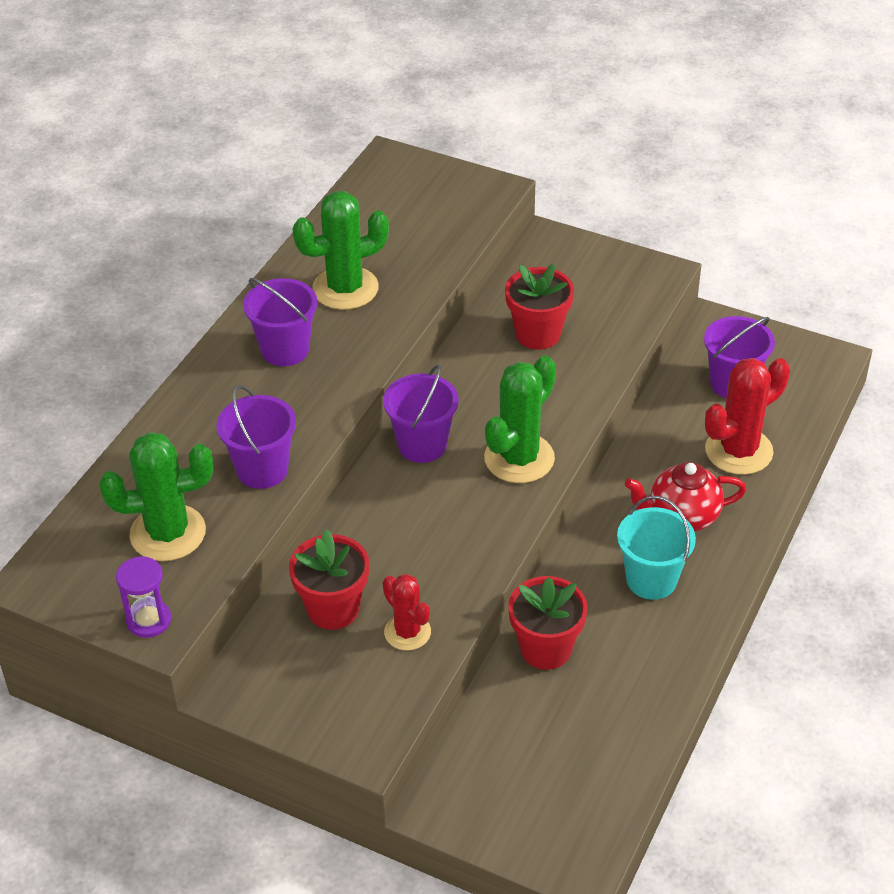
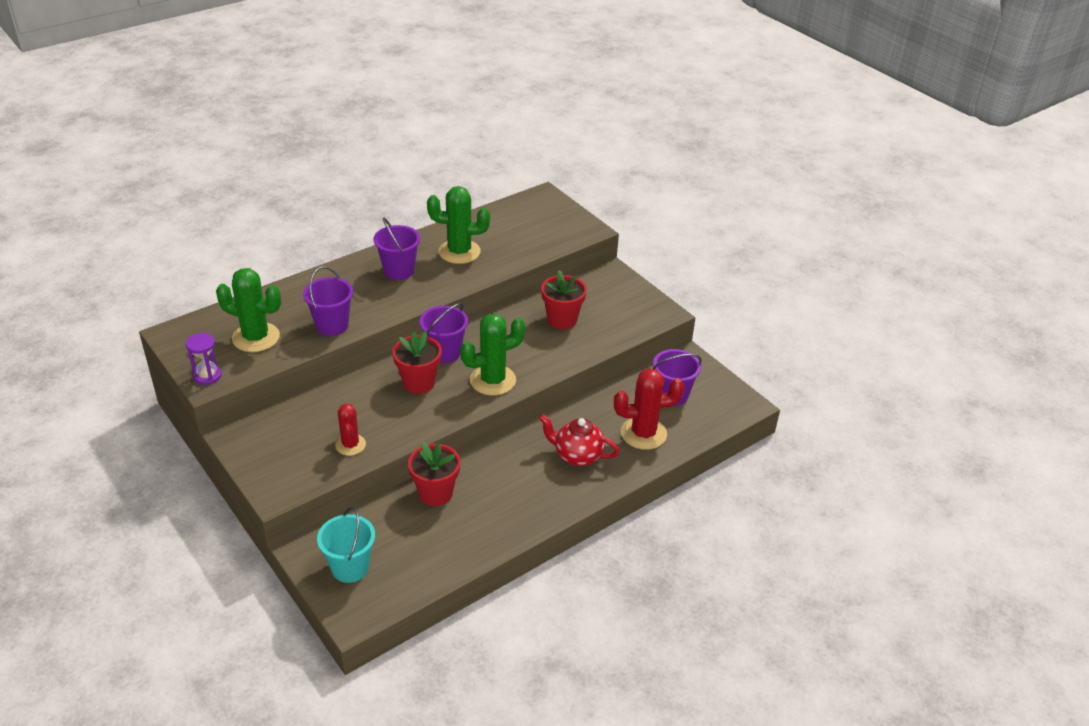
camera: 25 degrees right, 5 degrees down
red flower pot [289,529,369,630] -> red flower pot moved to [392,331,442,394]
turquoise bucket [617,496,696,600] -> turquoise bucket moved to [317,507,375,583]

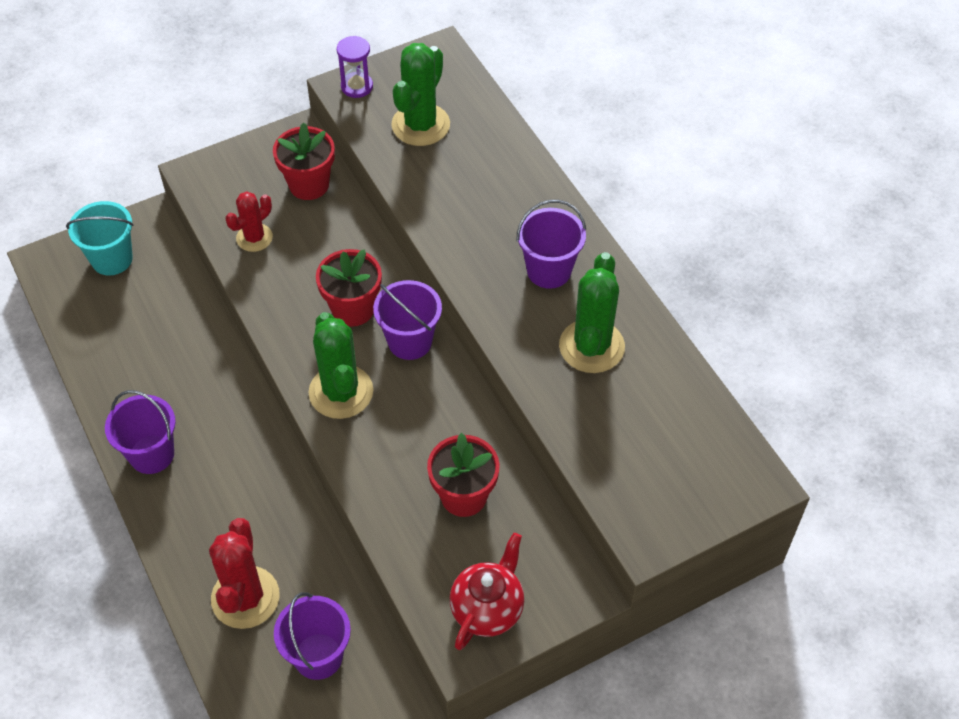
camera: 100 degrees right, 15 degrees up
purple bucket [303,266,353,336] -> purple bucket moved to [105,390,176,474]
red cactus [335,404,366,456] -> red cactus turned 45 degrees counterclockwise [225,191,273,252]
red flower pot [408,442,461,506] -> red flower pot moved to [273,123,335,200]
red teapot [539,414,619,466] -> red teapot moved to [450,533,524,650]

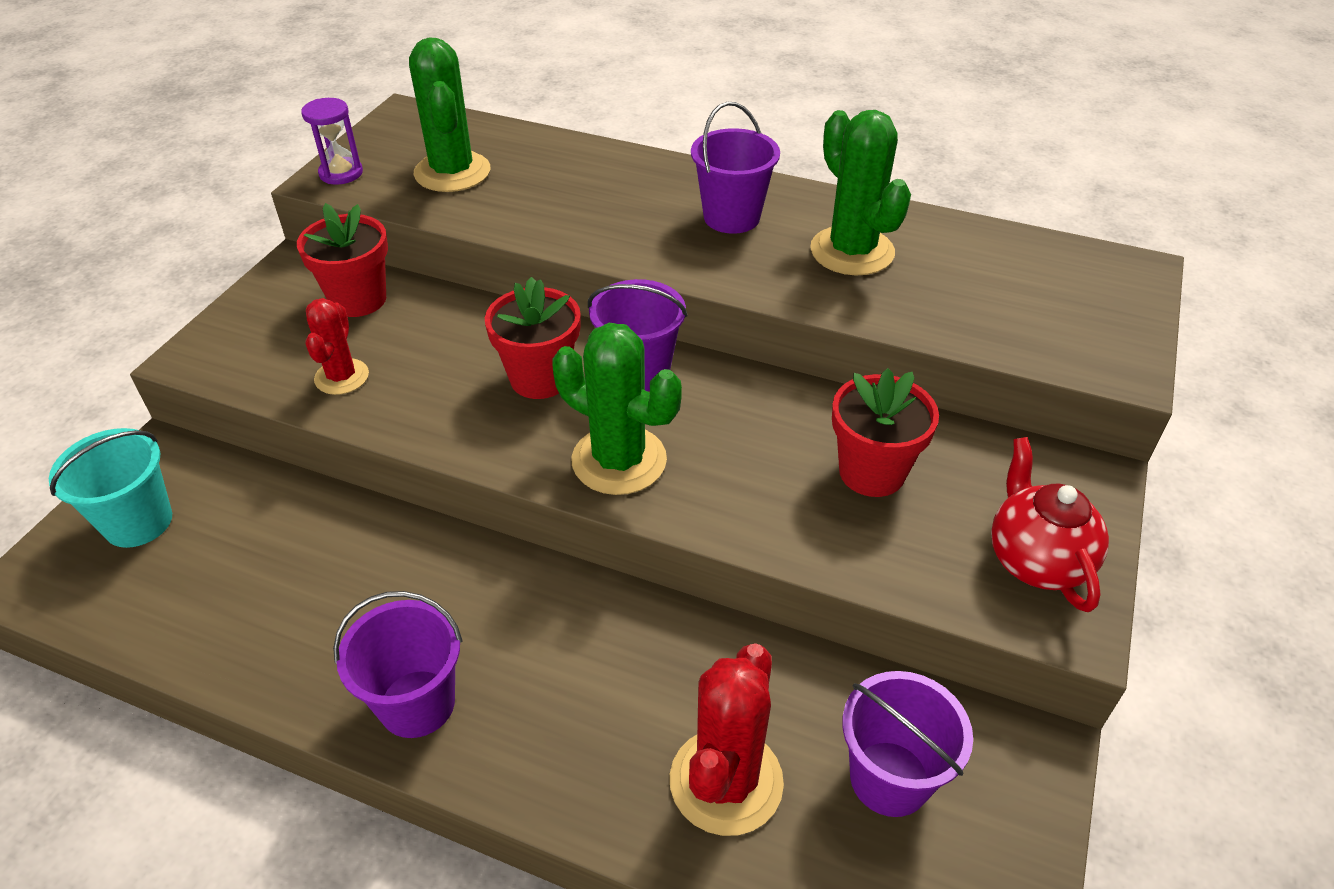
camera: 40 degrees left, 10 degrees down
red cactus [209,518,280,629] -> red cactus turned 60 degrees clockwise [670,643,784,836]

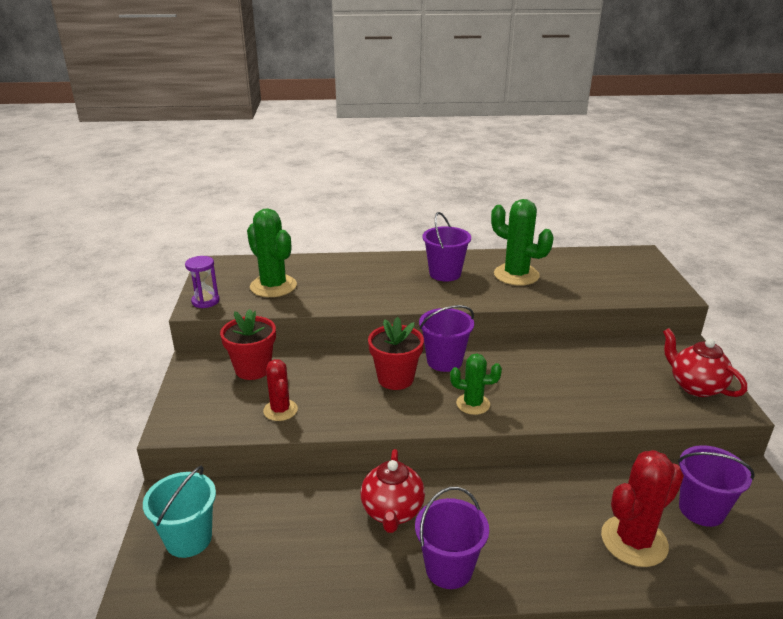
camera: 25 degrees left, 15 degrees down
green cactus [552,323,682,495] -> green cactus [450,354,502,415], size x0.61
red cactus [670,643,784,836] -> red cactus turned 60 degrees clockwise [601,450,684,567]
red flower pot [832,368,939,497] -> none
none -> red teapot [361,449,425,533]

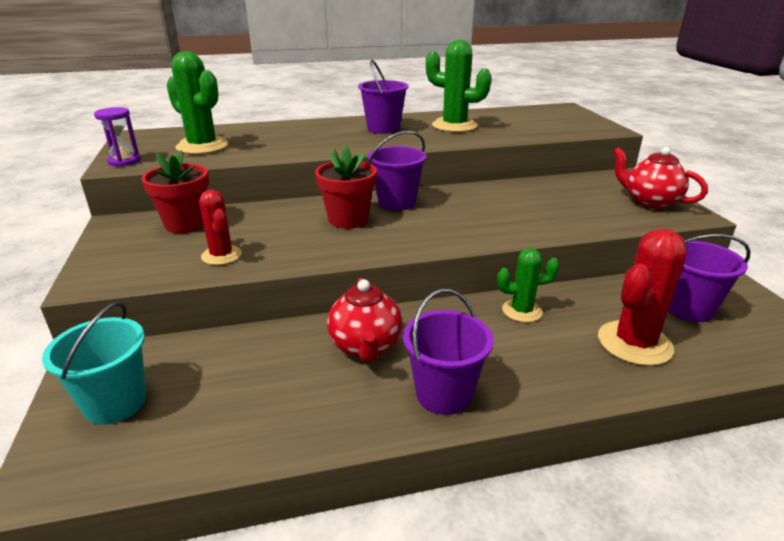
camera: 10 degrees left, 0 degrees up
green cactus [450,354,502,415] -> green cactus moved to [497,248,560,322]

